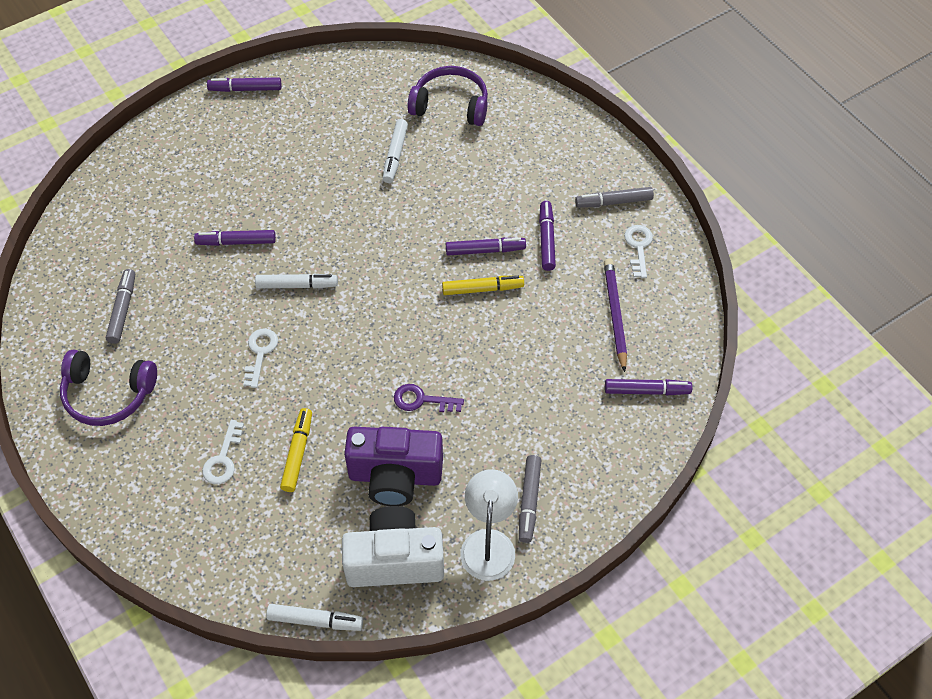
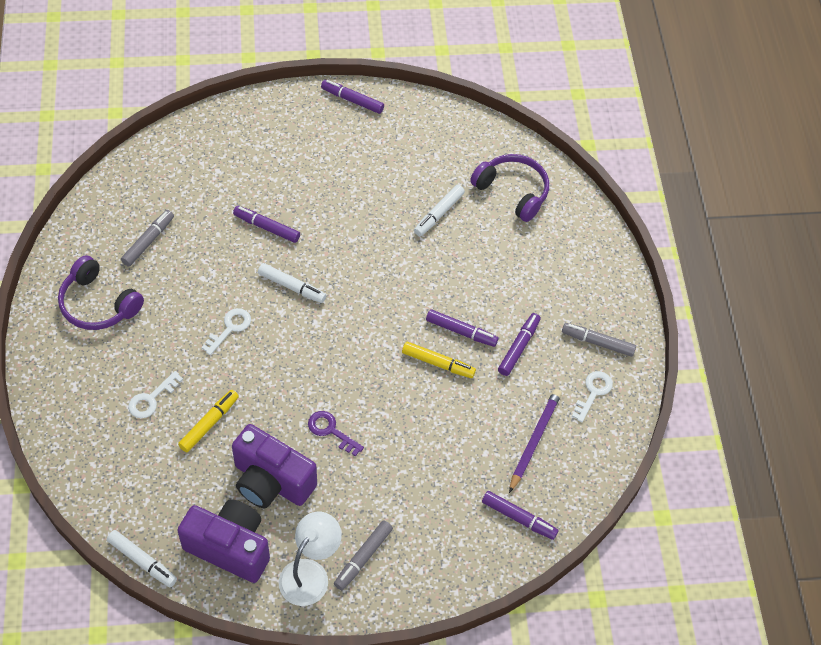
camera: 25 degrees right, 0 degrees up
white camera [342,506,444,587] -> purple camera [177,499,270,583]

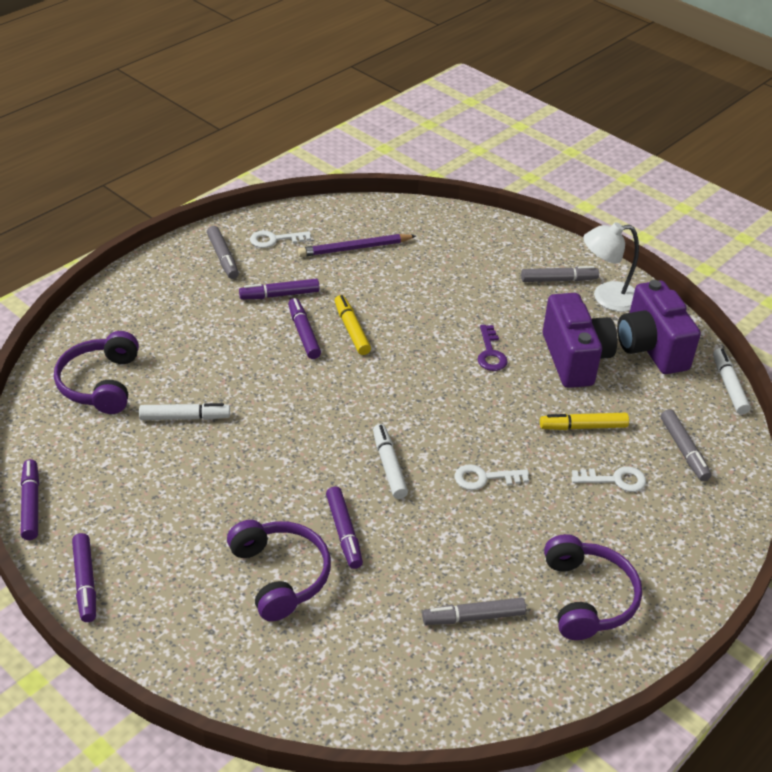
camera: 130 degrees left, 15 degrees down
purple marker [482,491,558,540] -> purple marker moved to [21,459,39,540]
none -> purple headphones [227,520,331,621]
none -> grey marker [661,409,711,481]

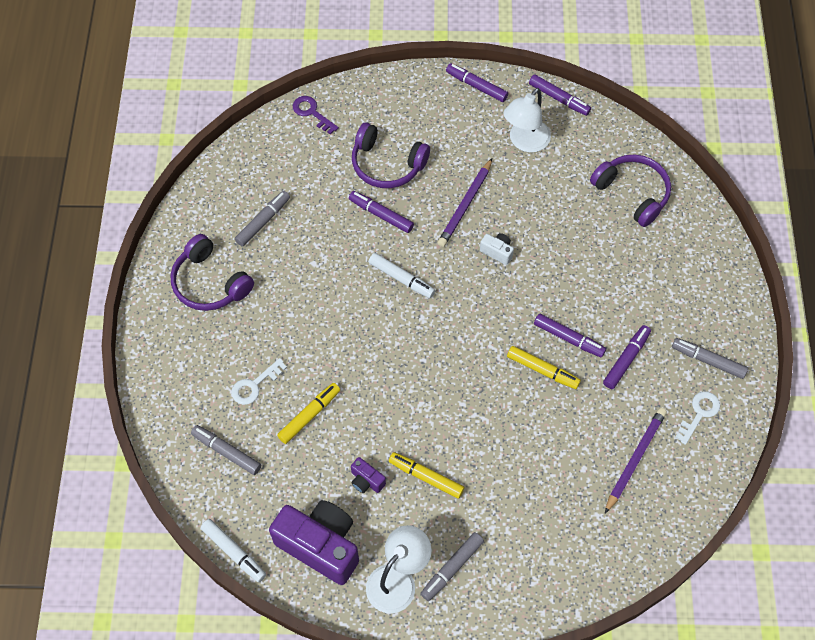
camera: 140 degrees right, 20 degrees up
white marker [139,403,230,420] -> none
white key [455,464,529,490] -> none
purple key [477,325,508,371] -> purple key moved to [293,96,339,134]
purple camera [543,293,618,388] -> purple camera [351,457,386,493], size x0.43
none -> yellow marker [389,452,465,499]
none -> purple pencil [437,158,492,247]
none -> white camera [480,233,514,265]
none -> white lamp [503,88,551,153]

